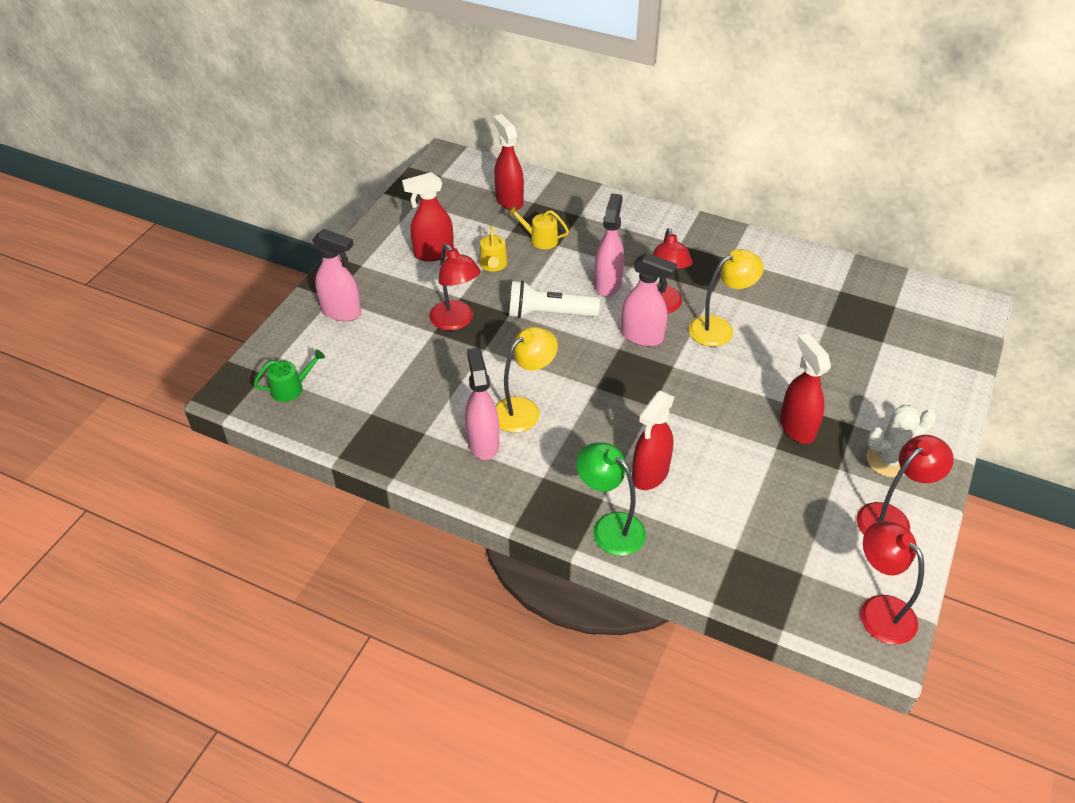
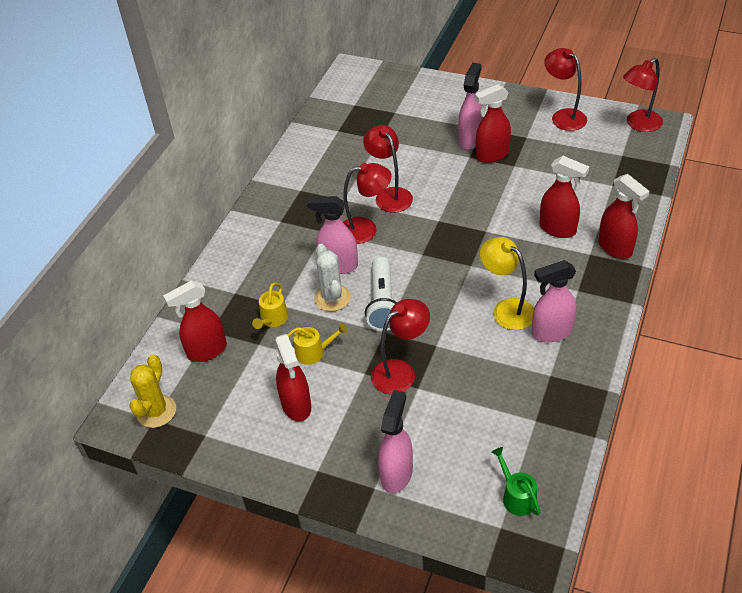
camera: 90 degrees left, 0 degrees up
green lamp [576,442,646,556] -> red spray bottle [599,174,650,259]
pink spray bottle [621,253,677,346] -> pink spray bottle moved to [458,63,483,150]
yellow lamp [689,249,764,347] -> red lamp [363,125,413,213]
white cactus [866,404,936,478] -> white cactus moved to [314,244,351,311]
none -> yellow cactus [129,355,176,428]

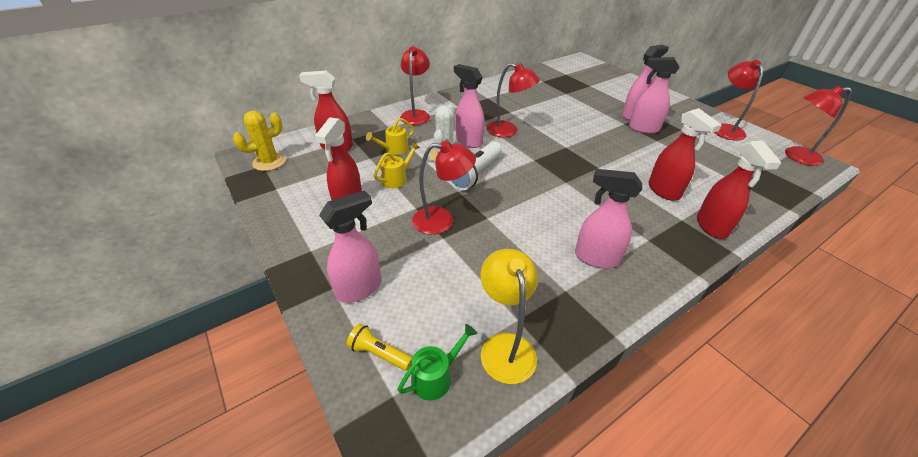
camera: 30 degrees right, 5 degrees down
yellow watering can [287,323,348,365] -> yellow watering can turned 75 degrees counterclockwise [374,142,420,188]
red lamp [363,125,413,213] -> red lamp moved to [400,46,430,125]
red spray bottle [475,84,511,163] -> pink spray bottle [629,57,680,134]
yellow lamp [480,237,534,330] -> yellow lamp moved to [480,249,538,384]
green watering can [491,447,541,516] -> green watering can turned 45 degrees clockwise [398,324,477,401]
none -> yellow flashlight [346,323,412,371]

